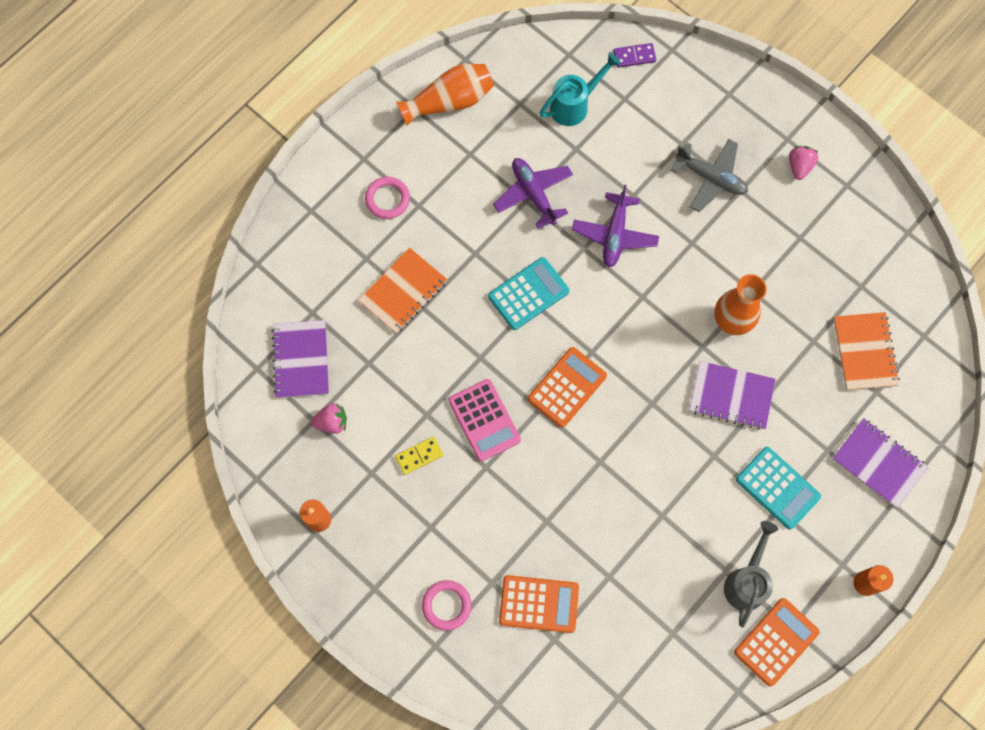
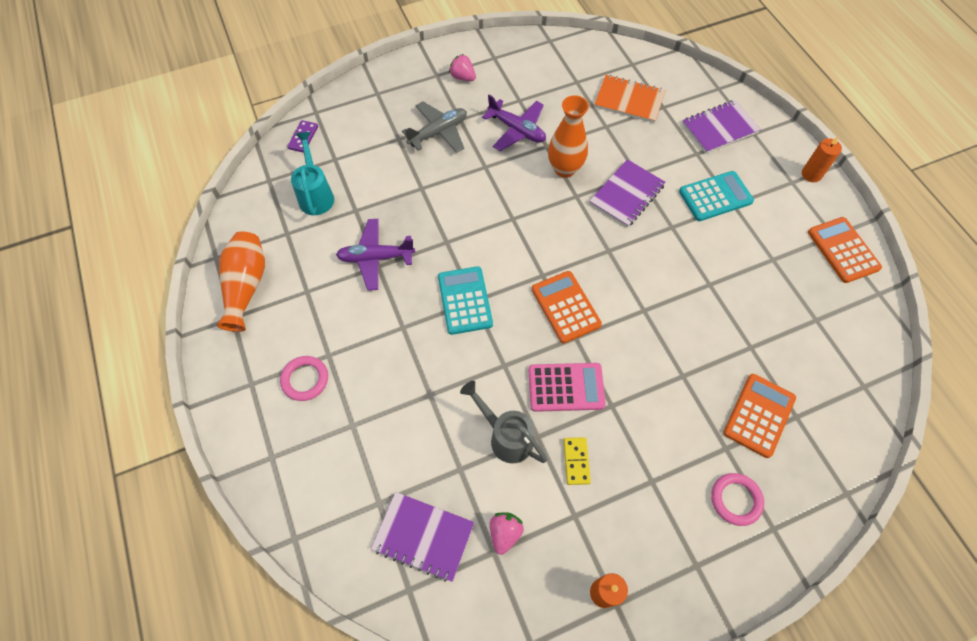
camera: 65 degrees left, 10 degrees down
orange notebook [358,247,447,334] -> none
purple plane [572,185,659,267] -> purple plane moved to [482,95,546,151]
grey watering can [724,521,778,628] -> grey watering can moved to [460,381,547,463]

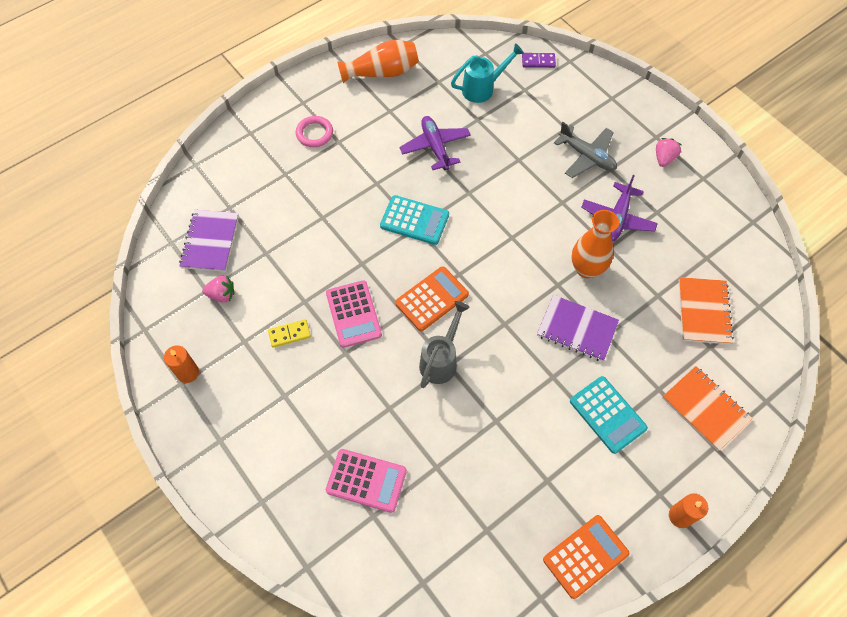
camera: 75 degrees right, 0 degrees up
turquoise calculator [438,266,493,335] -> turquoise calculator turned 45 degrees clockwise [380,195,449,245]
grey watering can [460,381,547,463] -> grey watering can moved to [419,301,470,388]
purple notebook [682,100,761,154] -> orange notebook [662,366,753,451]
pink ring [711,473,764,526] -> none
orange calculator [723,374,796,458] -> pink calculator [326,449,407,513]

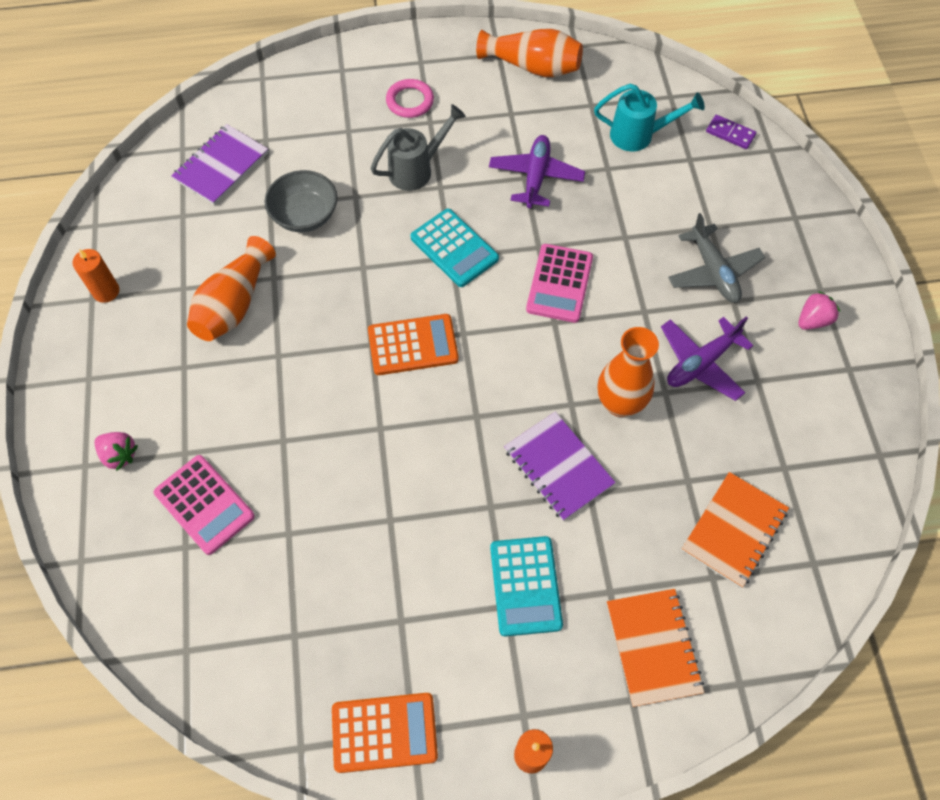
camera: 30 degrees right, 0 degrees up
pink strawberry [202,275,235,303] -> pink strawberry moved to [94,432,138,471]
yellow domino [268,319,311,348] -> orange vase [187,236,276,341]
pink calculator [326,280,382,348] -> pink calculator moved to [526,244,593,323]
grey watering can [419,301,470,388] -> grey watering can moved to [371,104,466,191]
none -> grey bowl [264,170,338,232]

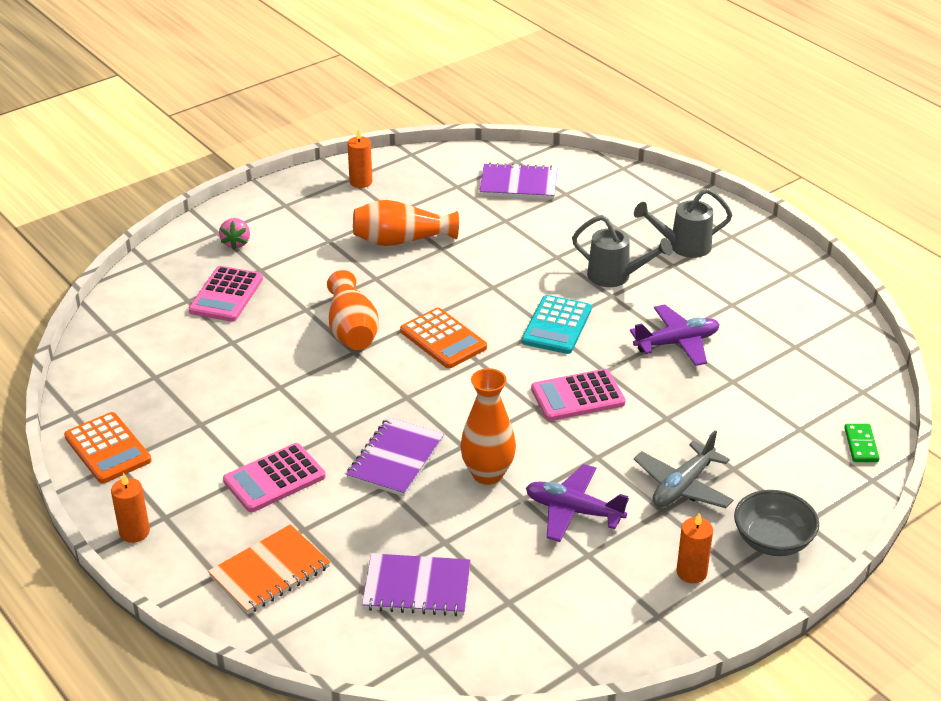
camera: 60 degrees right, 25 degrees down
grey bowl [264,170,338,232] -> grey bowl moved to [734,490,819,556]
pink ring [386,79,434,118] -> grey watering can [634,188,732,258]
orange vase [476,29,583,77] -> orange vase moved to [327,270,379,350]
turquoise calculator [490,536,563,637] -> pink calculator [223,443,325,512]
turquoise watering can [594,84,705,151] -> none
orange notebook [681,472,789,588] -> purple notebook [362,553,471,616]
purple domino [706,115,756,149] -> green domino [844,424,879,462]
pink strawberry [798,291,840,330] -> orange candle [676,513,713,583]

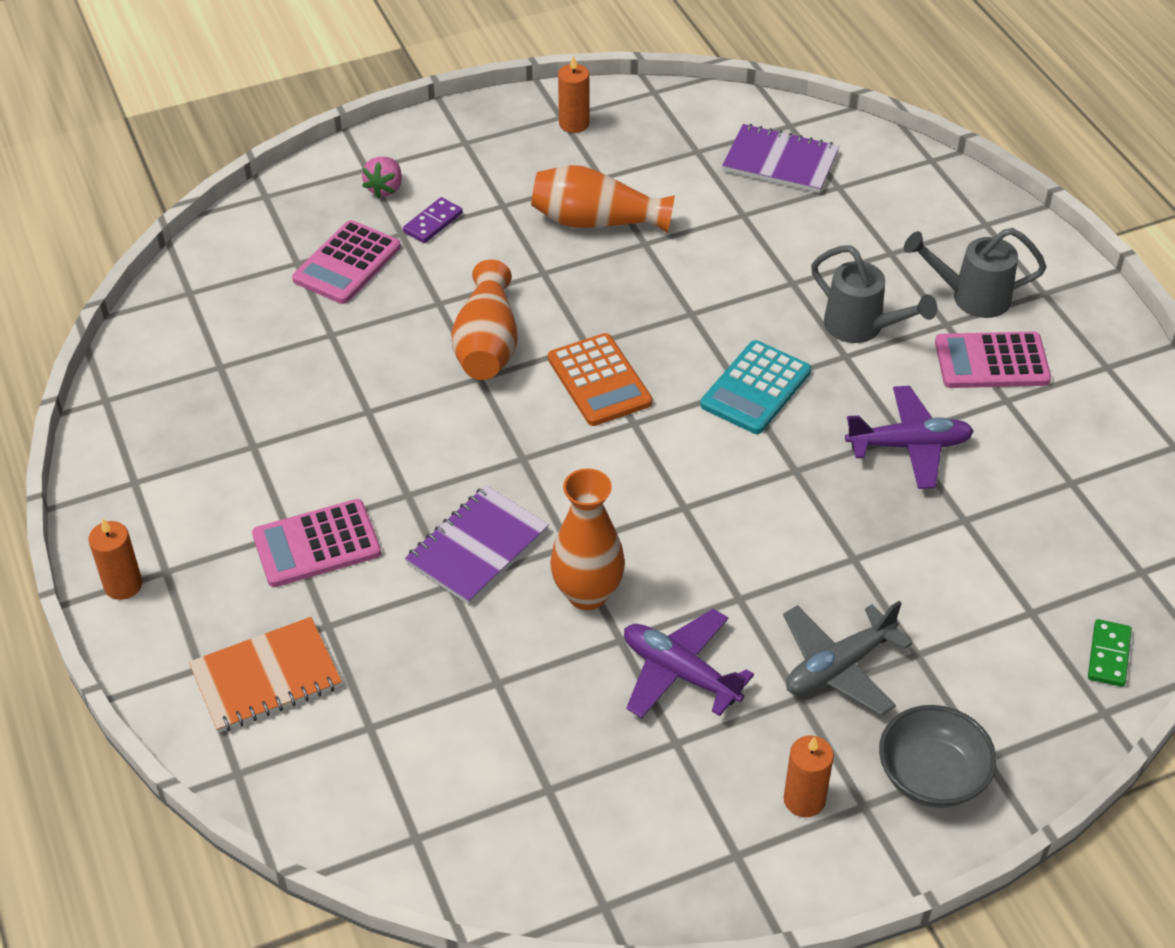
camera: 15 degrees right, 10 degrees up
orange calculator [64,412,152,484] -> none
purple notebook [362,553,471,616] -> none
pink calculator [531,369,626,421] -> pink calculator moved to [935,332,1051,388]
none -> purple domino [403,197,463,243]

